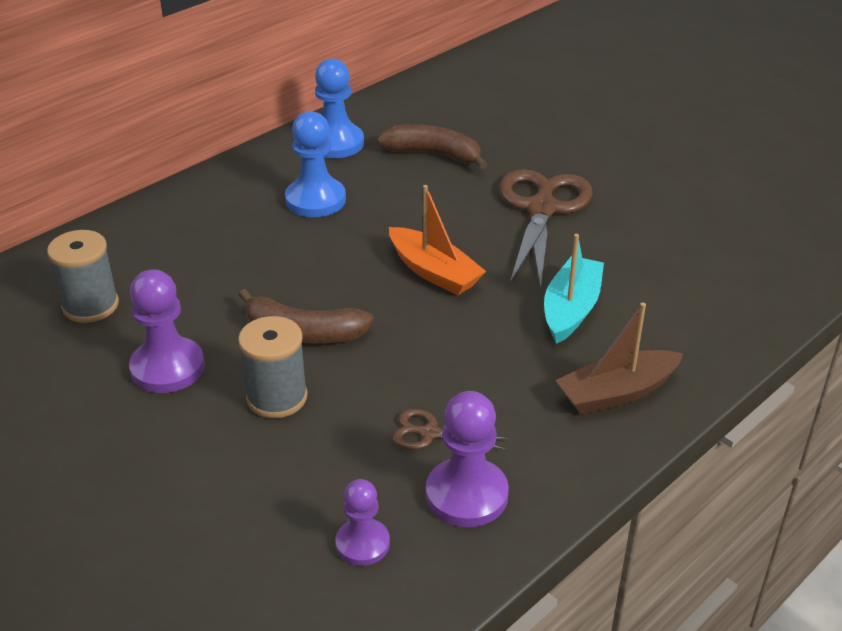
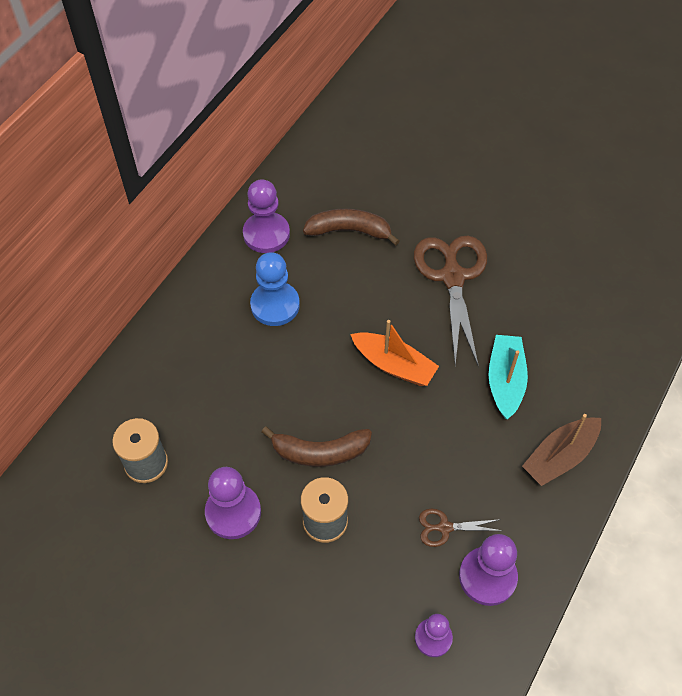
camera: 15 degrees left, 20 degrees up
blue pawn [315,59,364,158] -> purple pawn [243,179,290,253]

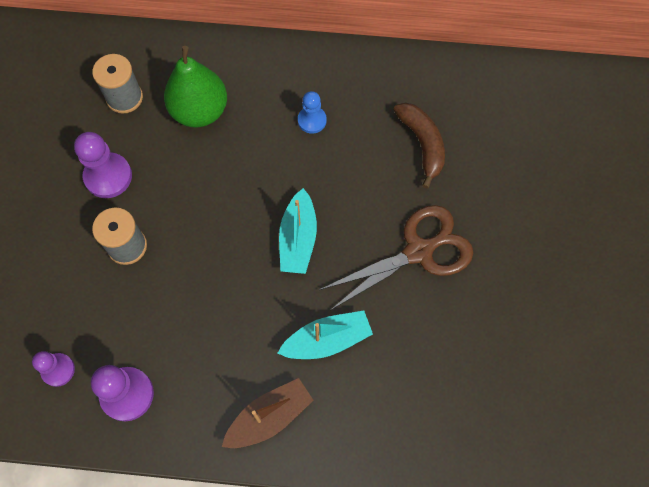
camera: 65 degrees right, 10 degrees up
purple pawn [243,179,290,253] -> none
blue pawn [250,252,300,326] -> blue pawn [298,91,327,134], size x0.63
brown banana [262,426,372,467] -> none
orange boat [350,320,439,386] -> turquoise boat [279,188,317,274]
brown scissors [419,509,502,547] -> none
brown boat [522,414,601,486] -> brown boat turned 120 degrees clockwise [222,378,313,448]
none -> green pear [164,46,227,127]

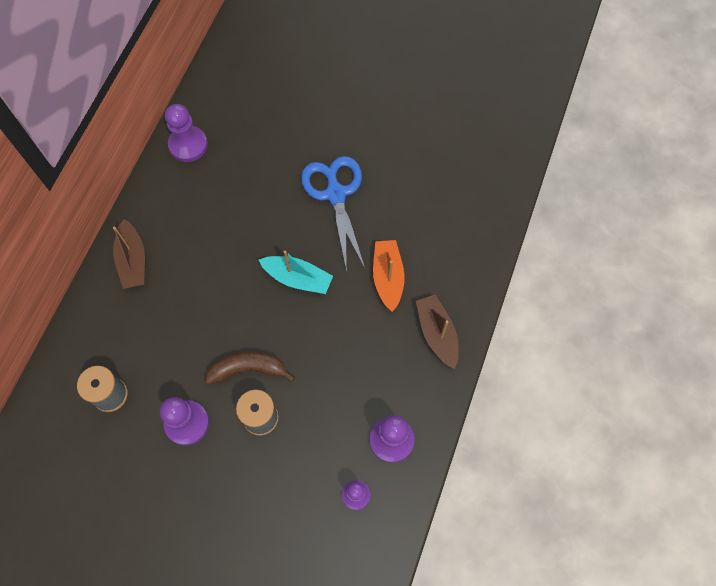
camera: 75 degrees left, 0 degrees up
green pear [164,46,227,127] -> none
turquoise boat [277,311,373,359] -> orange boat [373,240,405,312]
blue pawn [298,91,327,134] -> none
brown scissors [319,205,473,310] -> blue scissors [301,156,365,272]
brown banana [393,103,445,189] -> brown banana moved to [205,351,295,385]
none -> brown boat [113,219,145,289]
none -> purple pawn [165,104,208,162]

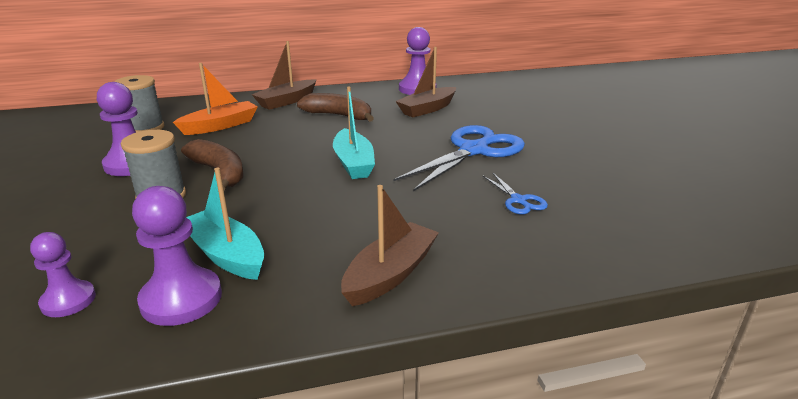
camera: 55 degrees right, 40 degrees down
orange boat [373,240,405,312] -> orange boat moved to [173,63,258,135]
none -> turquoise boat [186,168,264,280]
none -> brown banana [297,93,374,122]
none -> brown boat [396,47,456,117]
none -> blue scissors [483,173,548,214]

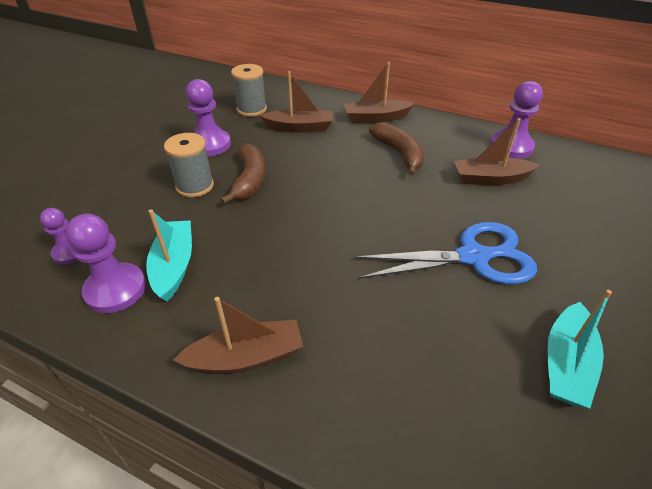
camera: 40 degrees right, 15 degrees up
orange boat [173,63,258,135] -> brown boat [259,71,333,133]
turquoise boat [333,87,375,179] -> turquoise boat moved to [547,290,612,408]
blue scissors [483,173,548,214] -> none

